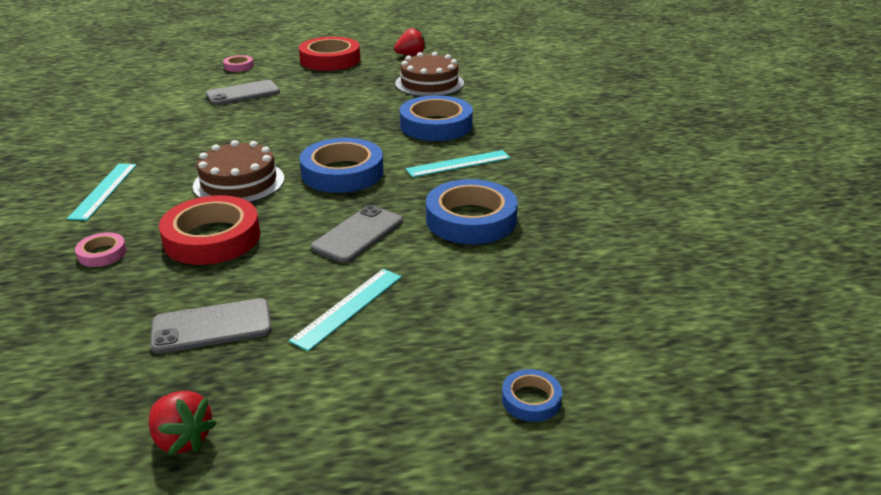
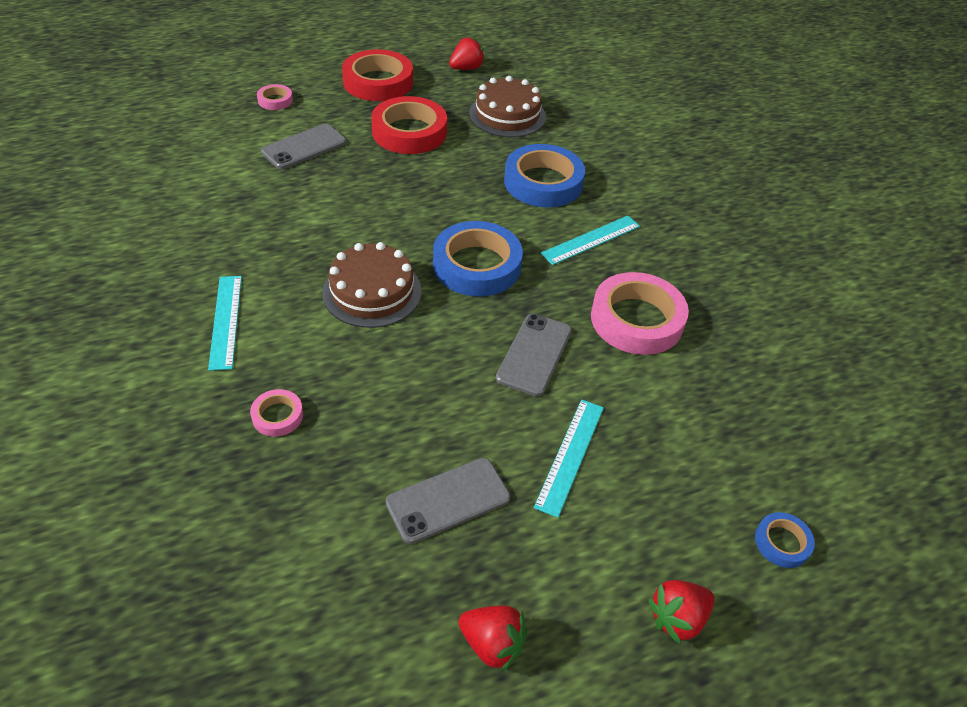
camera: 15 degrees left, 15 degrees up
red tape [159,195,260,265] -> red tape moved to [371,96,447,154]
blue tape [426,179,518,244] -> pink tape [591,272,689,355]
none -> red strawberry [648,580,715,644]

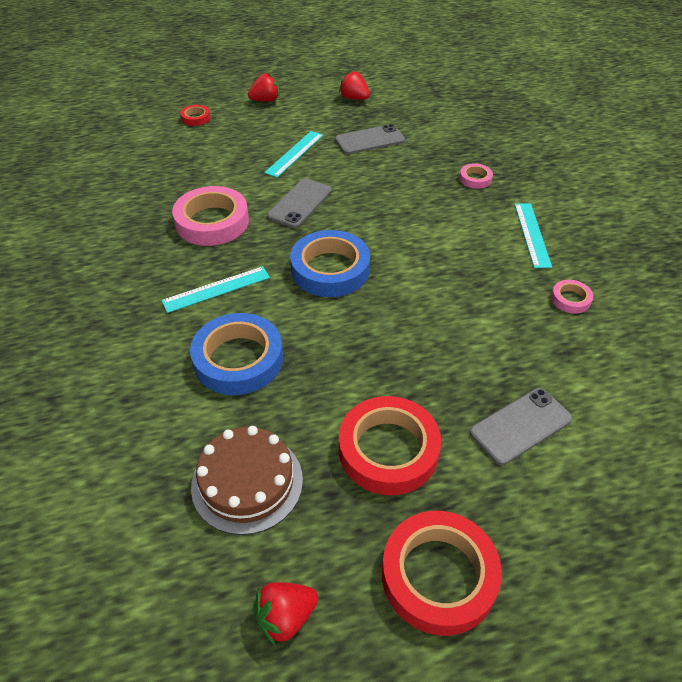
camera: 170 degrees left, 0 degrees up
pink tape [257,84,293,110] -> pink tape moved to [551,280,593,314]
brown cake [322,242,422,328] -> none
blue tape [755,512,815,568] -> red tape [180,105,210,126]

